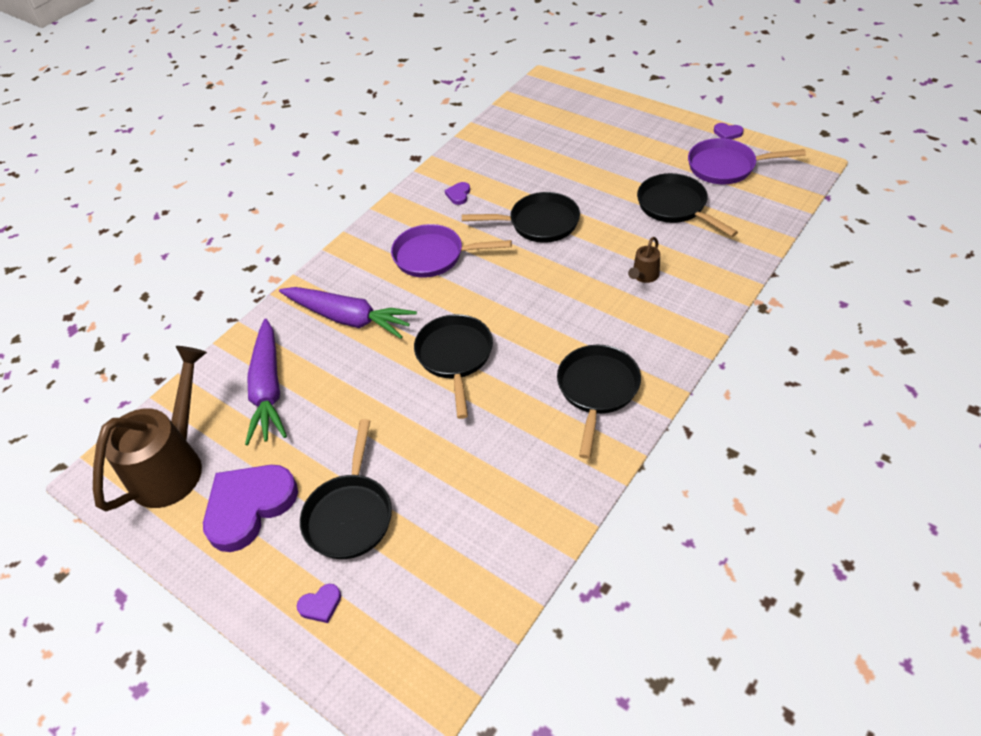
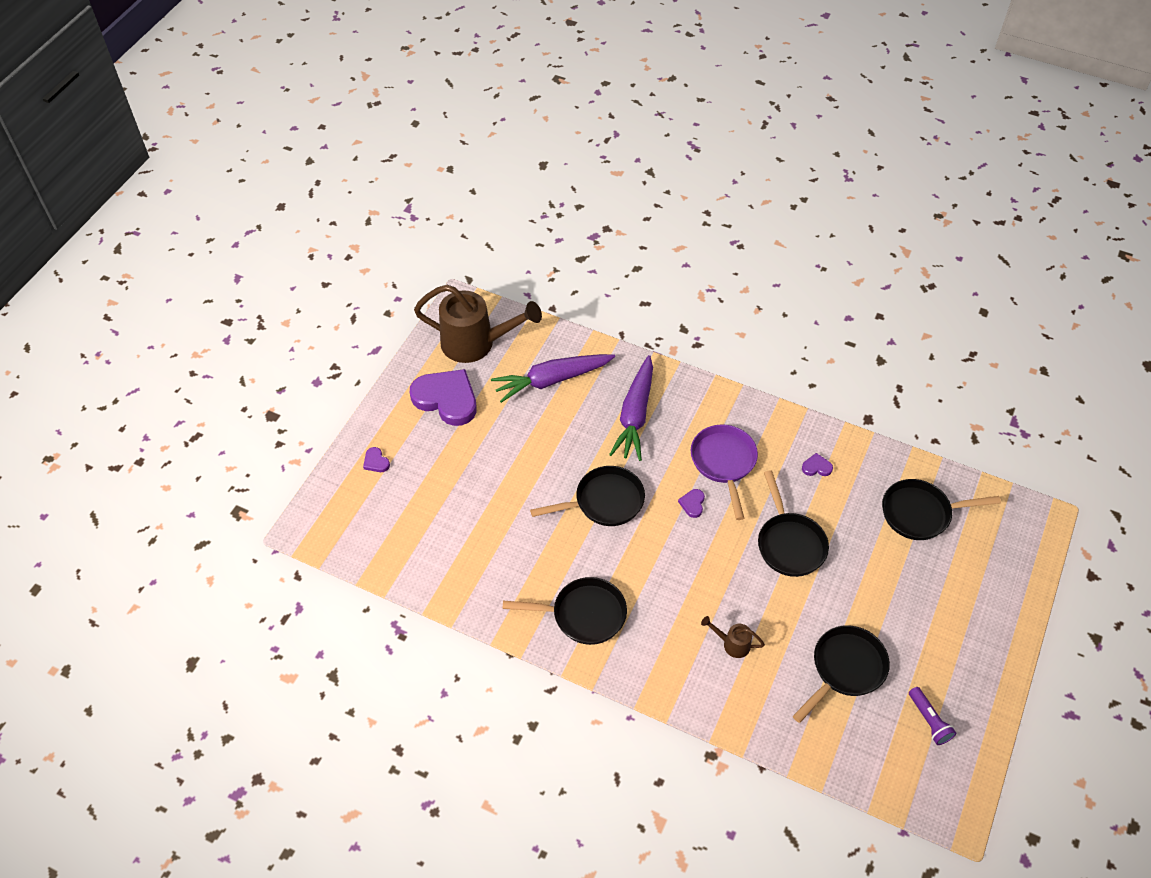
camera: 75 degrees right, 5 degrees up
black pan [300,419,392,559] -> black pan moved to [882,479,1001,540]
purple pan [688,138,806,184] -> purple flashlight [909,687,956,745]
purple heart [714,123,743,140] -> purple heart moved to [678,489,705,518]

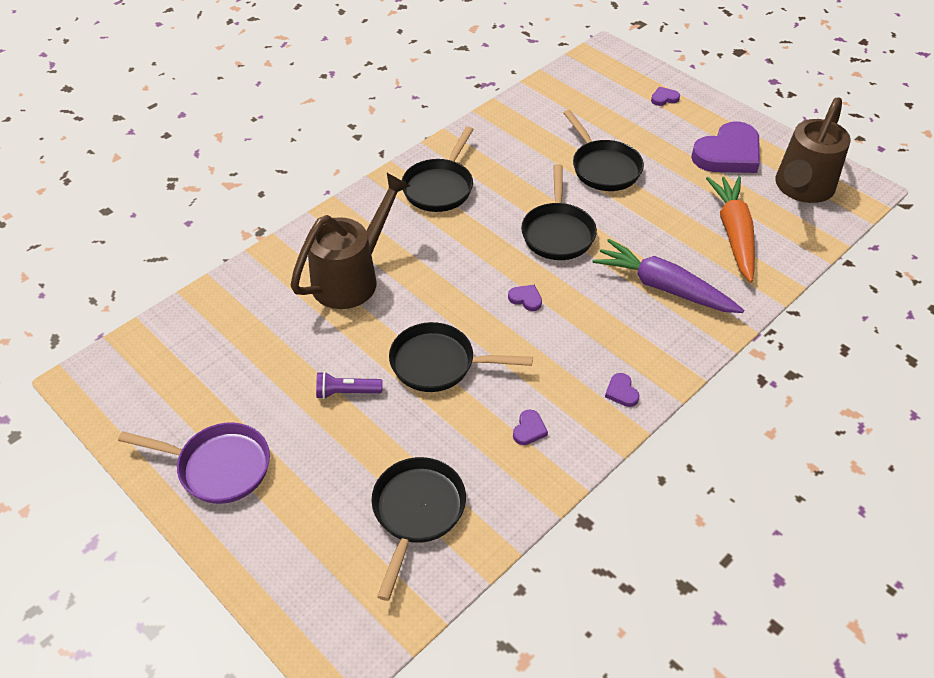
camera: 110 degrees right, 5 degrees down
purple carrot [491,354,615,403] -> orange carrot [706,176,755,282]
purple pan [691,425,758,520] -> purple pan moved to [118,422,270,504]
brown watering can [701,616,765,658] -> brown watering can [291,173,410,309], size x2.32
black pan [793,625,890,723] -> black pan moved to [563,110,644,191]
purple flashlight [909,687,956,745] -> purple flashlight moved to [316,372,383,399]
none -> purple heart [605,373,640,407]

